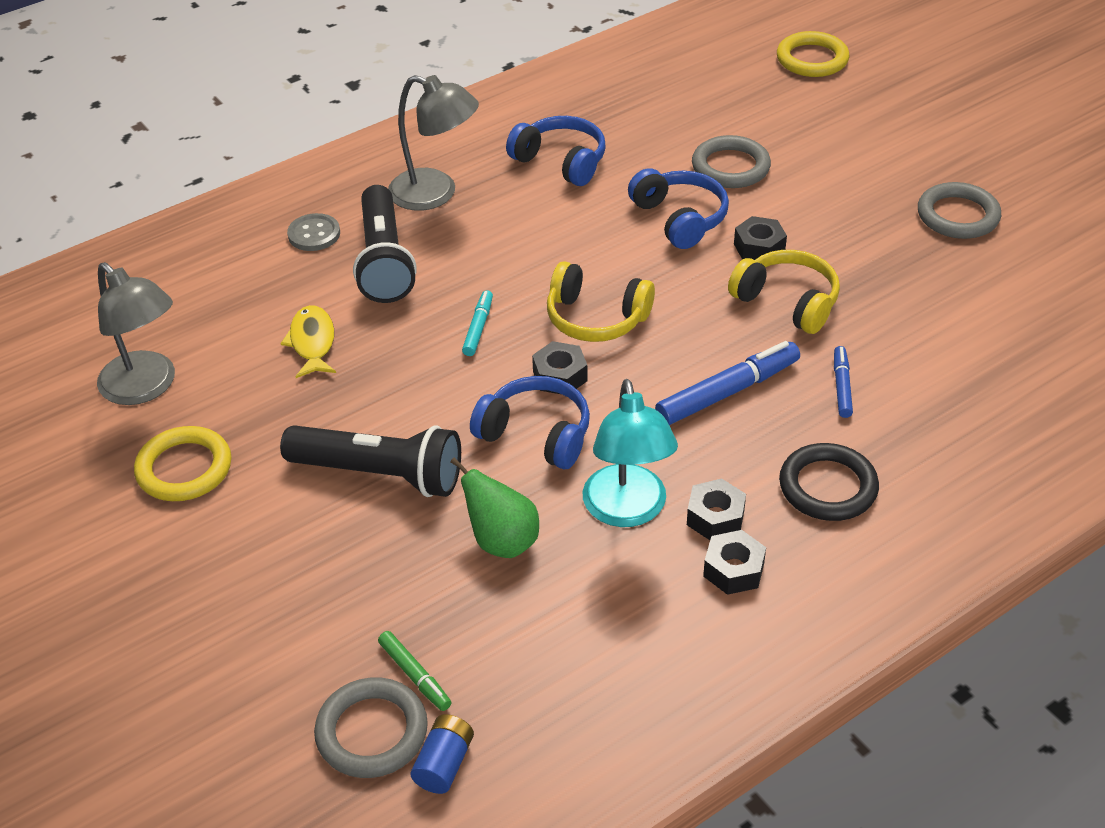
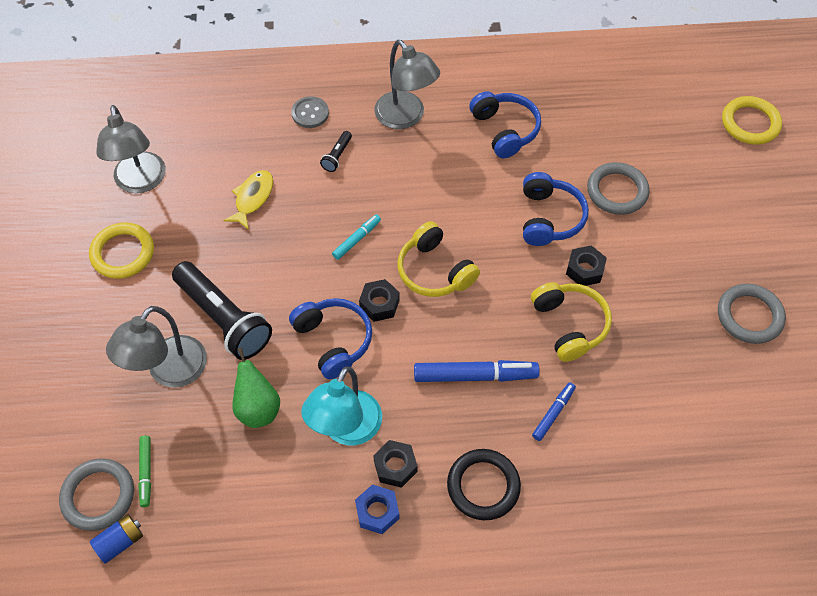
camera: 30 degrees right, 15 degrees up
black flashlight [353,185,417,303] -> black flashlight [320,131,352,172], size x0.43
black nut [703,530,766,595] -> blue nut [355,484,399,534]
none -> grey lamp [106,306,207,388]

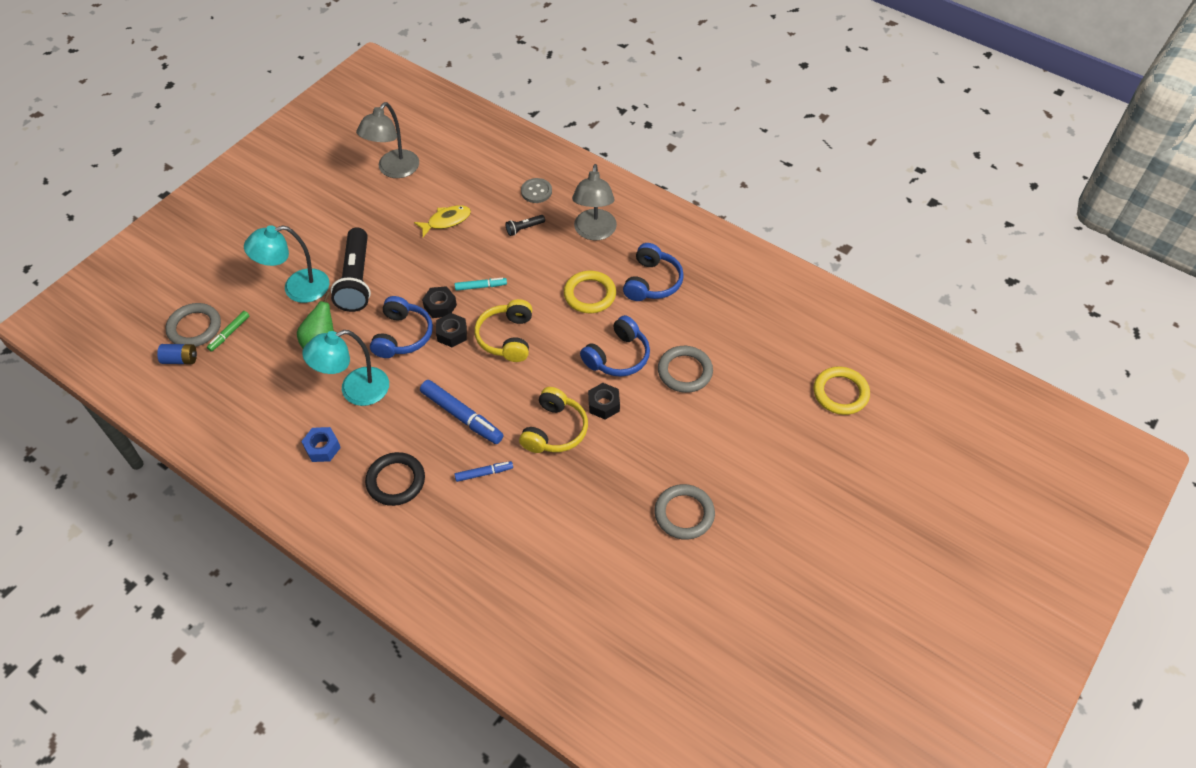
camera: 40 degrees right, 5 degrees down
yellow ring [89,222,154,279] -> yellow ring moved to [564,271,616,313]
grey lamp [106,306,207,388] -> turquoise lamp [244,225,329,303]
black nut [373,440,418,488] -> black nut moved to [422,286,457,318]

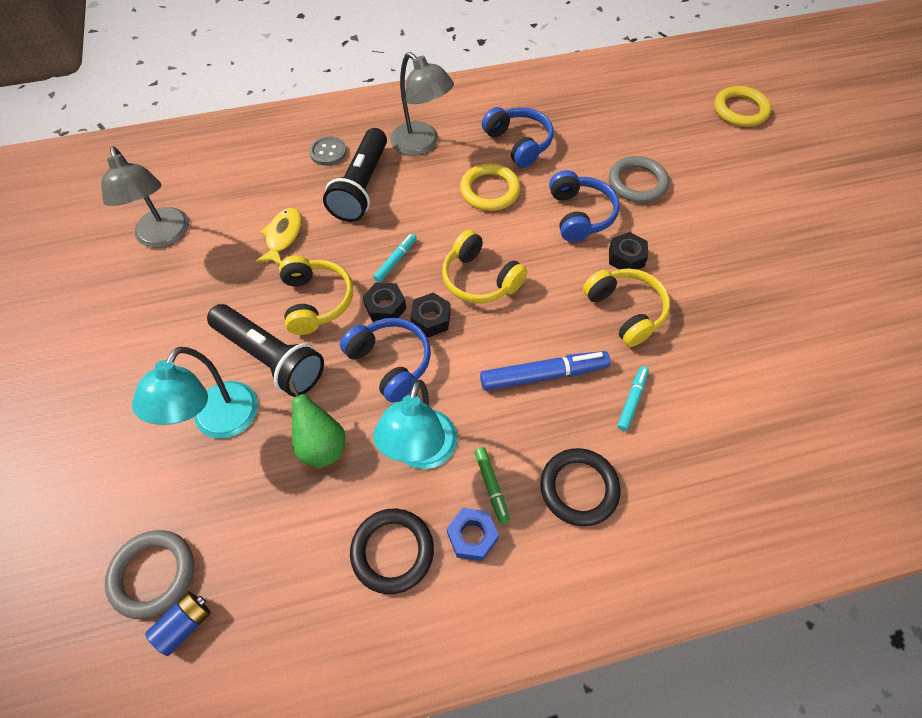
camera: 50 degrees left, 5 degrees up
green marker [207,311,249,352] -> green marker moved to [474,447,510,524]
blue marker [454,461,513,482] -> turquoise marker [617,366,649,431]
black flashlight [505,215,545,236] -> black flashlight [323,128,387,222], size x2.32
grey ring [654,484,715,540] -> none
none -> yellow headphones [279,255,353,335]
none -> black ring [350,509,434,594]

